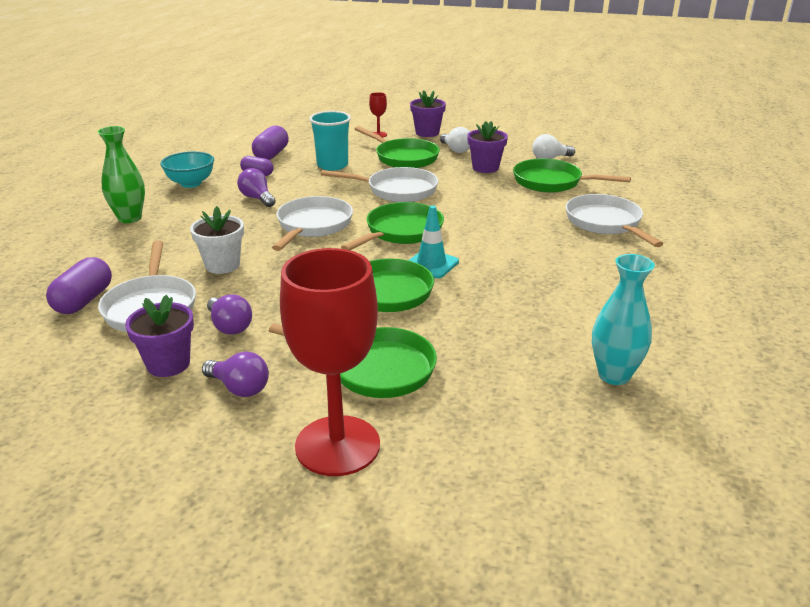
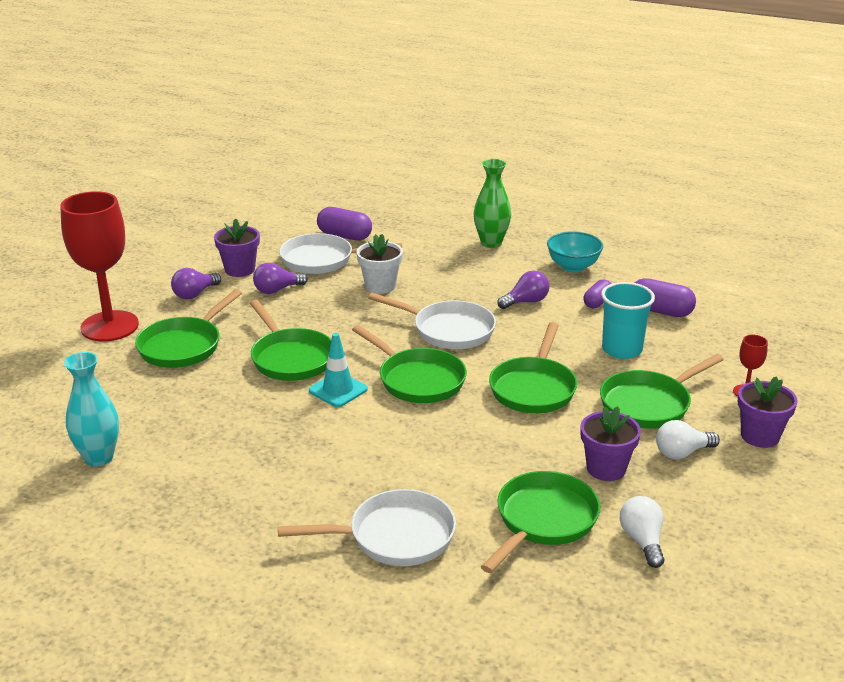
camera: 100 degrees right, 0 degrees up
white pan [321,167,438,202] -> green pan [489,322,577,413]

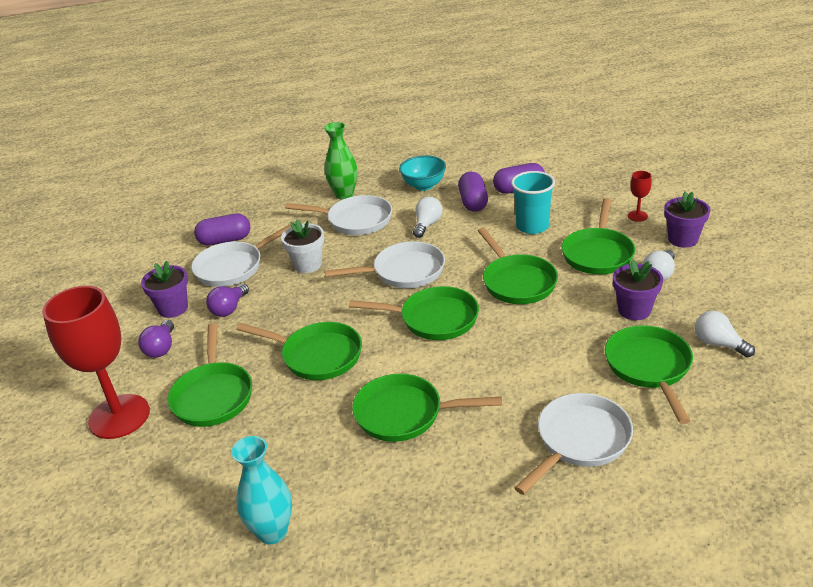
camera: 35 degrees left, 5 degrees up
turquoise traffic cone [309,333,368,407] -> none
purple light bulb [497,270,549,309] -> white light bulb [413,197,443,238]
purple capsule [584,279,612,308] -> purple capsule [458,172,488,212], size x1.56
none -> white pan [285,195,392,235]
none -> green pan [352,374,502,442]

